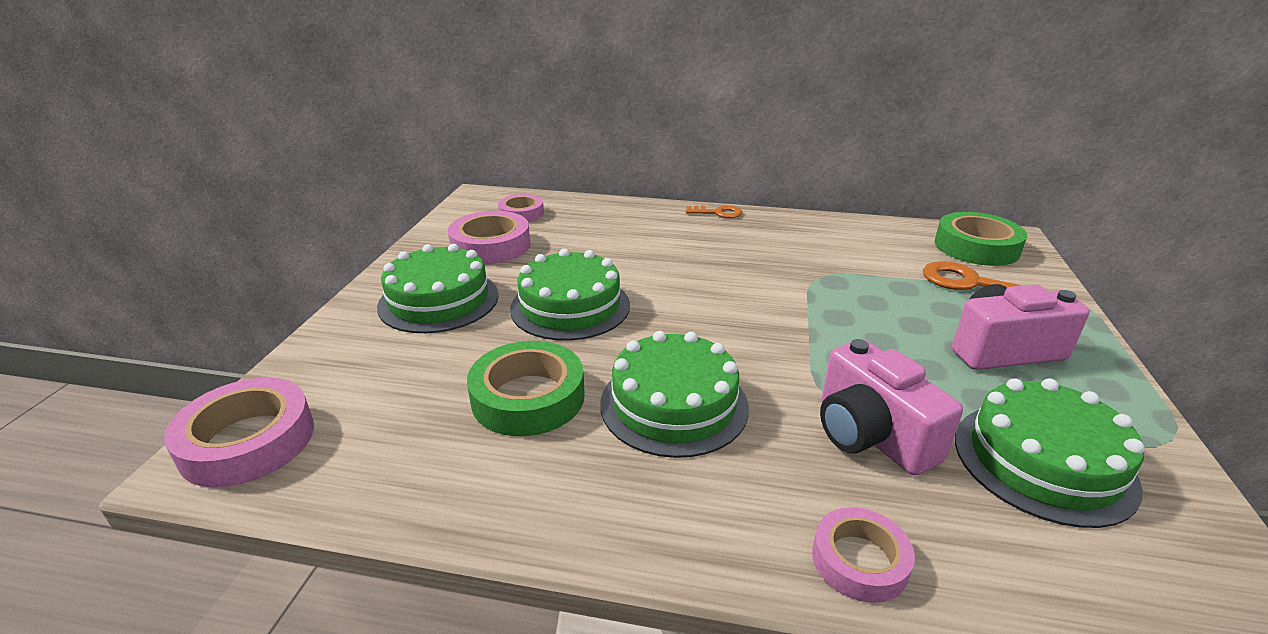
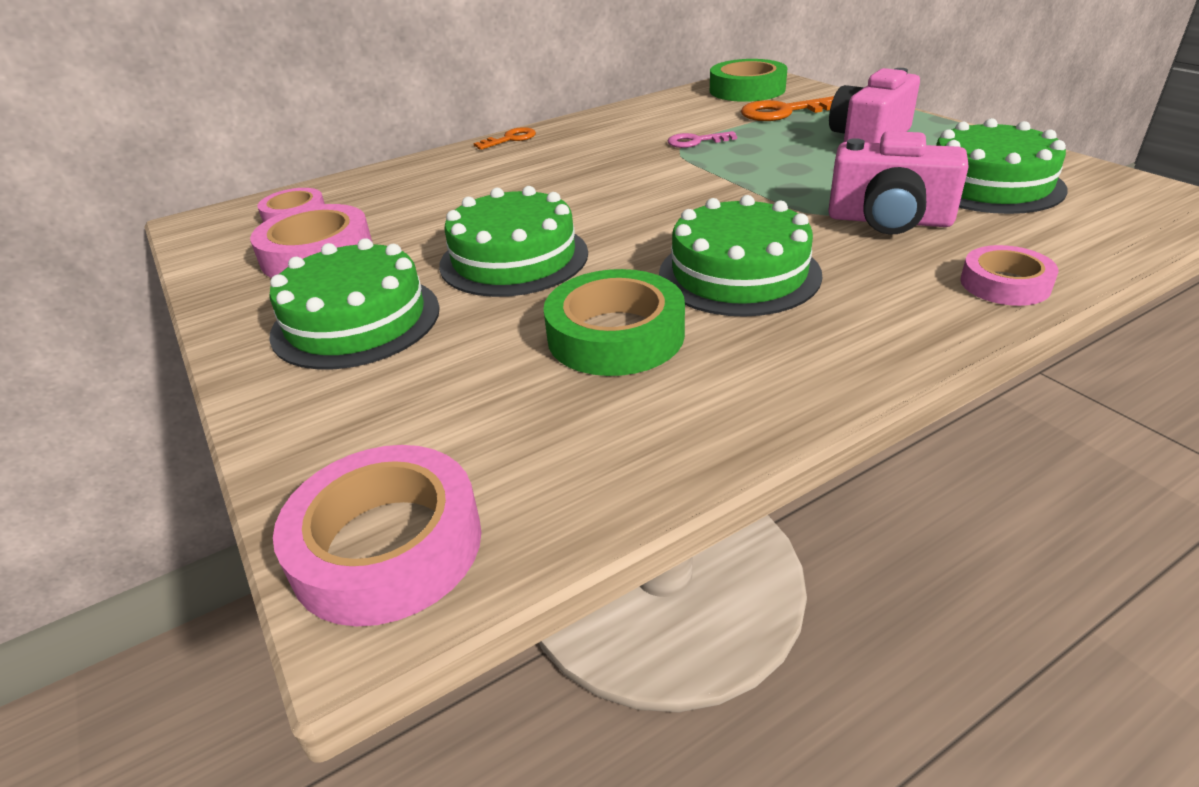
camera: 40 degrees left, 5 degrees up
none -> pink key [668,131,737,148]

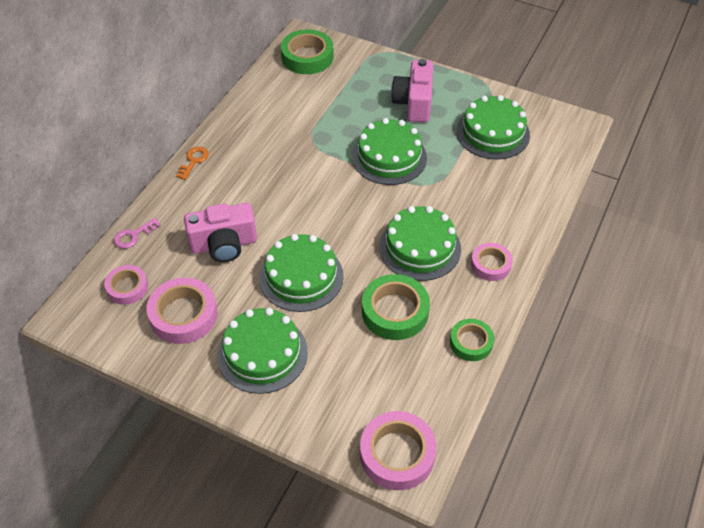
camera: 35 degrees left, 15 degrees up
pink key [668,131,737,148] -> pink key moved to [114,218,161,249]
orange key [741,96,834,121] -> none
pink camera [828,131,969,235] -> pink camera moved to [184,203,257,262]
pink tape [960,245,1059,306] -> pink tape moved to [471,243,513,281]
none -> green cake [352,118,427,185]
none -> green tape [450,319,494,361]

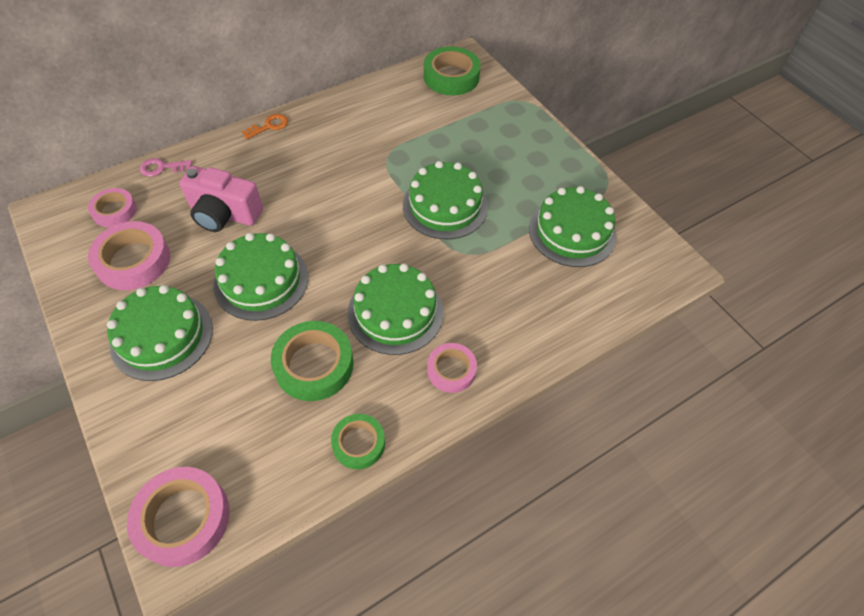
camera: 30 degrees right, 5 degrees up
pink camera [391,59,433,122] -> none

